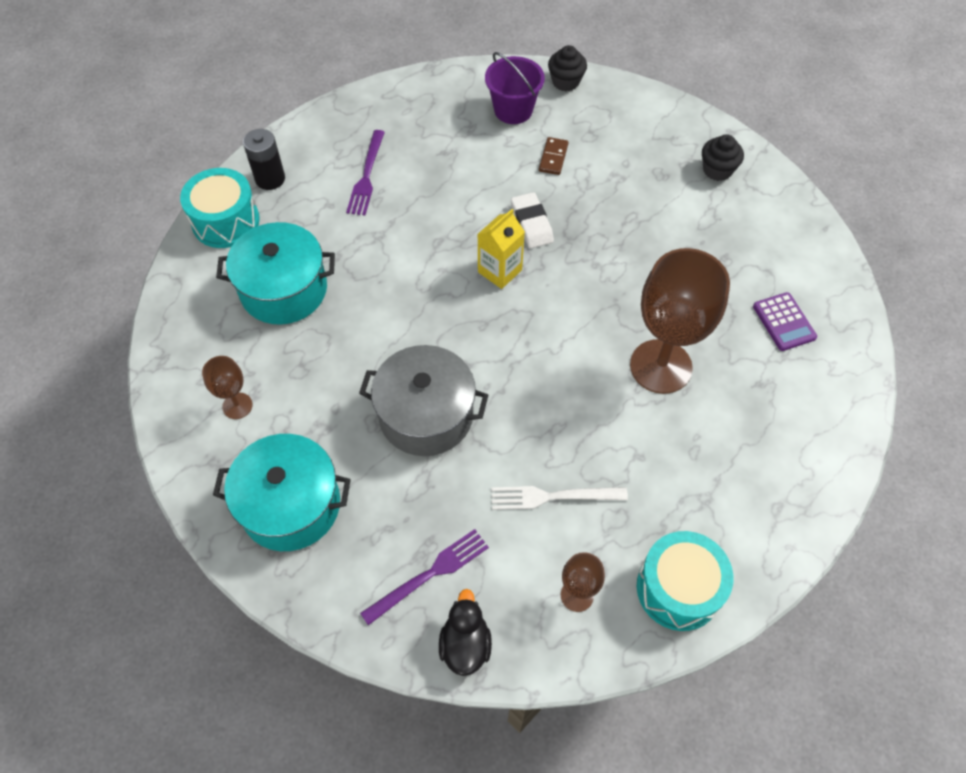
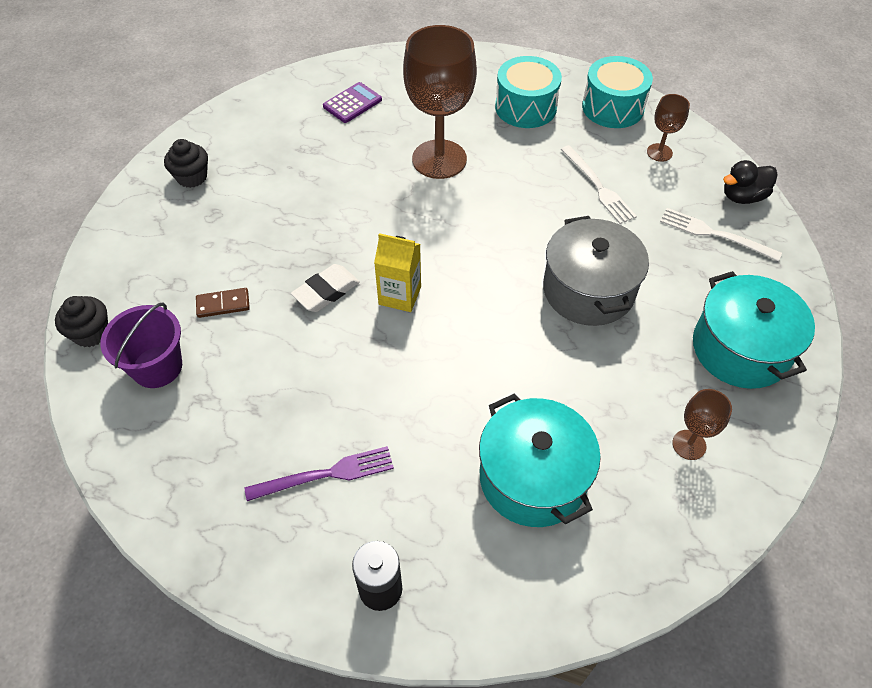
camera: 115 degrees left, 5 degrees down
turquoise drum [180,168,260,248] -> turquoise drum moved to [495,56,562,128]
purple fork [360,529,489,625] -> white fork [660,208,782,261]

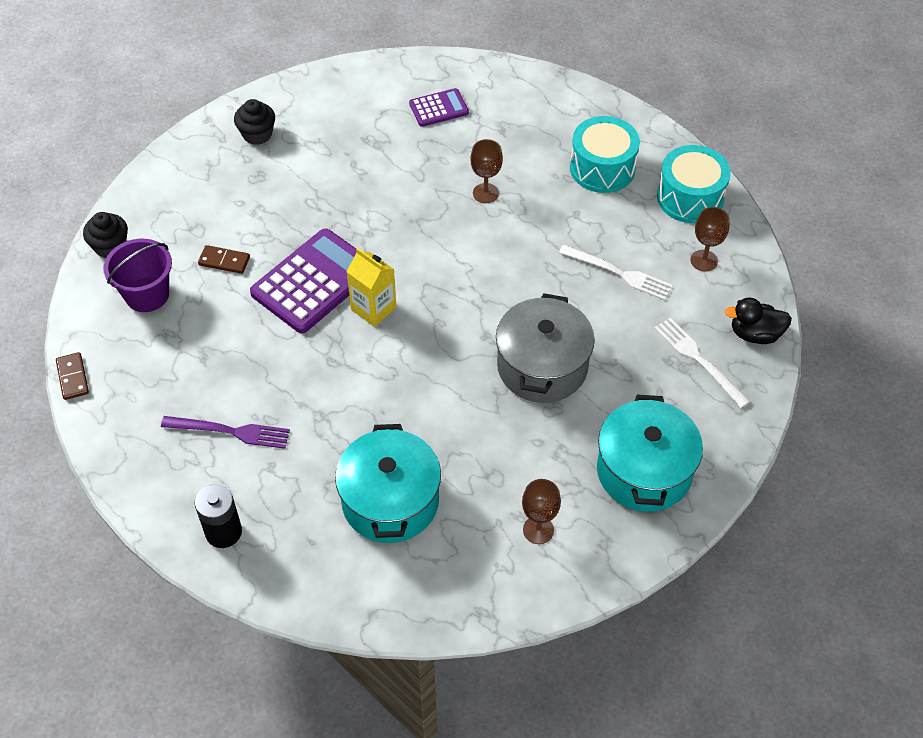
camera: 25 degrees right, 0 degrees up
white eraser [291,264,360,312] -> purple calculator [250,229,356,333]
brown goblet [403,25,477,179] -> brown goblet [470,139,503,203], size x0.47
white fork [561,145,637,224] -> white fork turned 60 degrees counterclockwise [559,244,673,300]
none -> brown domino [56,352,89,400]

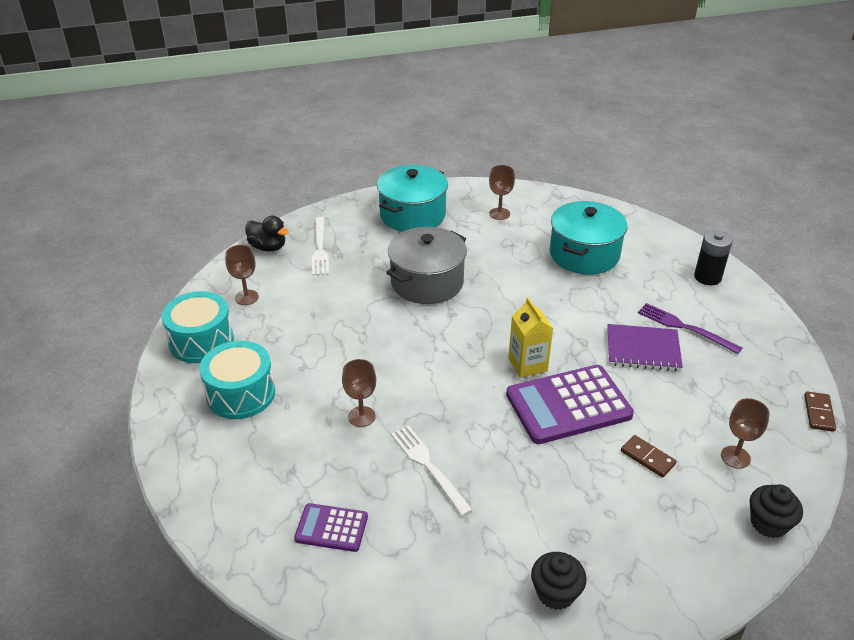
camera: 150 degrees left, 15 degrees down
purple bucket [103,239,172,312] -> brown goblet [721,398,770,469]
white fork [559,244,673,300] -> white fork moved to [391,425,473,516]
none -> purple notebook [607,324,683,371]

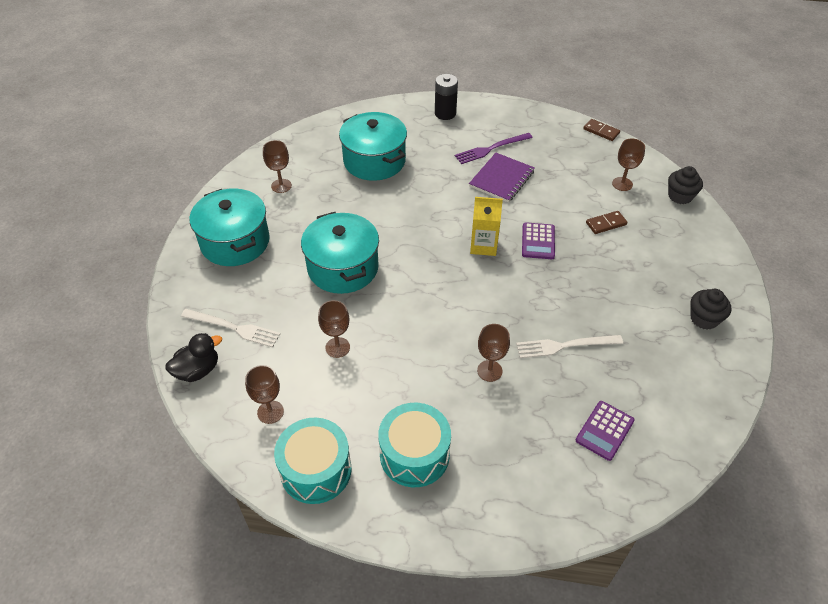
camera: 65 degrees left, 10 degrees up
grey pot [386,227,467,304] -> turquoise pot [301,212,379,294]
purple calculator [506,365,634,444] -> purple calculator [522,222,555,259], size x0.53
none -> brown goblet [318,300,350,358]

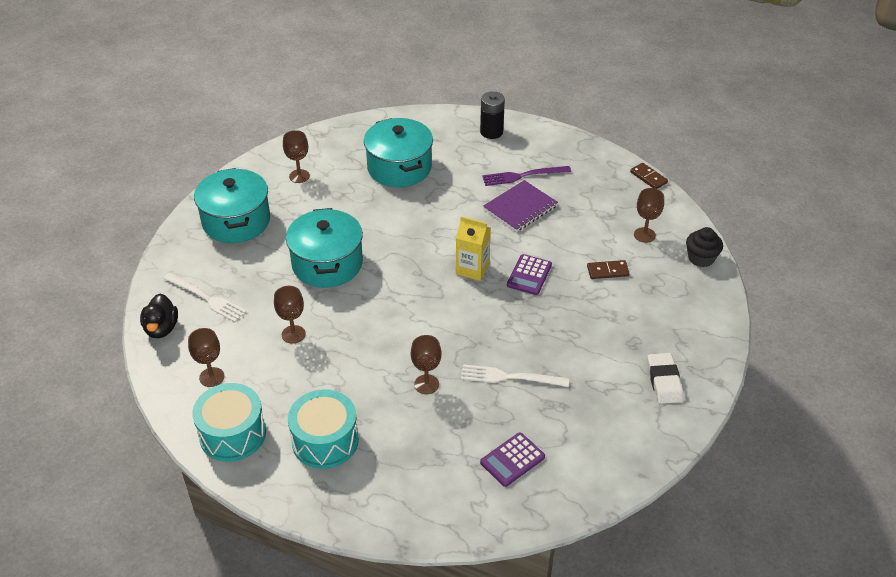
camera: 15 degrees right, 5 degrees down
black duck [165,333,222,382] -> black duck turned 105 degrees clockwise [140,294,178,338]
black cupcake [690,289,731,330] -> white eraser [647,353,683,404]

